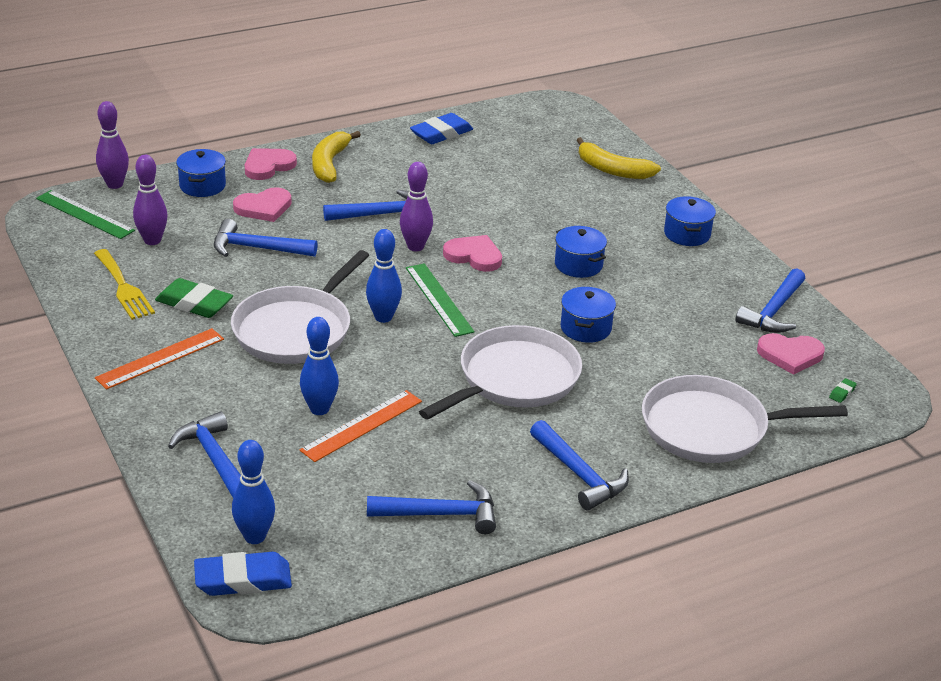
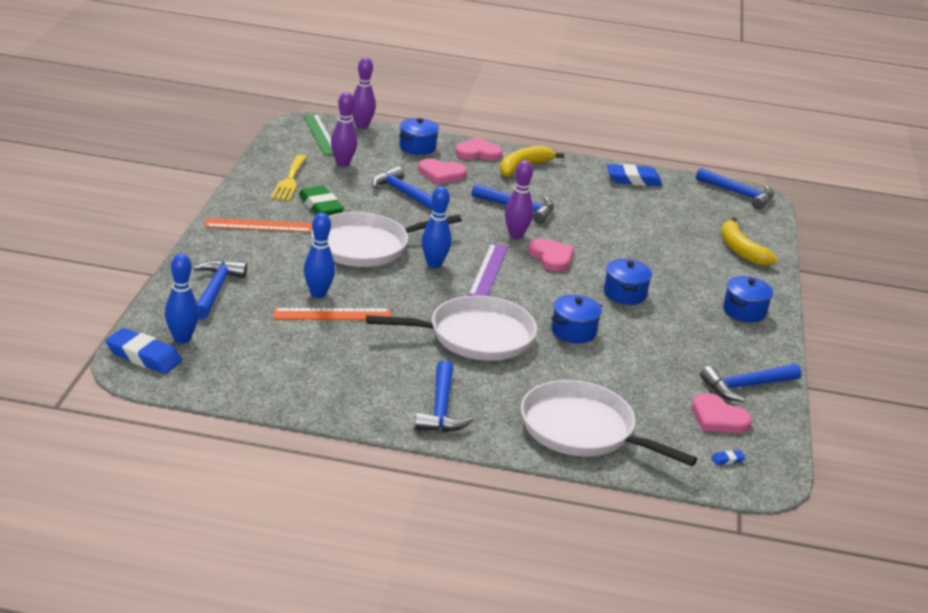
camera: 35 degrees right, 5 degrees down
blue hammer [367,480,496,534] -> blue hammer moved to [696,168,774,209]
green ruler [406,263,475,337] -> purple ruler [468,243,508,296]
green eraser [829,378,857,403] -> blue eraser [711,450,745,465]

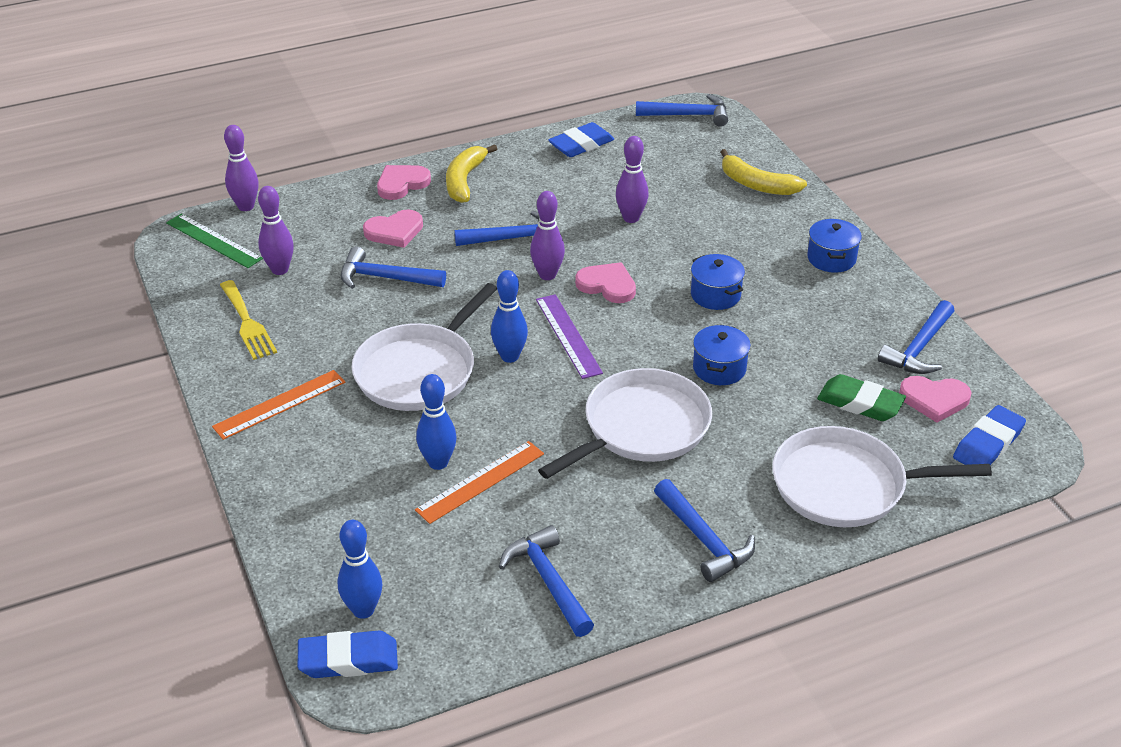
camera: 30 degrees left, 10 degrees up
blue hammer [194,260,247,319] -> blue hammer moved to [499,525,594,637]
green eraser [299,186,344,216] -> green eraser moved to [817,374,906,421]
blue pot [399,118,439,155] -> none
blue eraser [711,450,745,465] -> blue eraser [953,405,1026,465], size x2.42
none -> purple bowling pin [616,136,649,223]

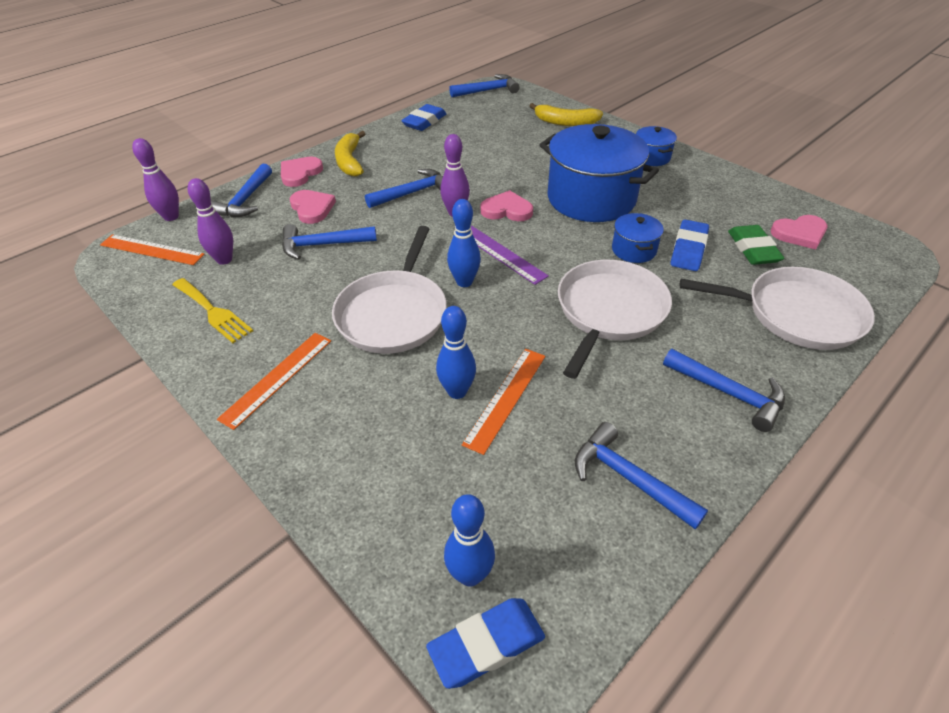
camera: 20 degrees left, 5 degrees up
green ruler [166,214,263,268] -> orange ruler [100,234,205,265]
pink heart [363,209,423,248] -> pink heart turned 75 degrees counterclockwise [289,190,336,224]
purple bowling pin [616,136,649,223] -> none
blue pot [691,254,745,310] -> blue pot [540,124,659,222], size x2.19
white pan [772,426,992,527] -> white pan turned 150 degrees counterclockwise [680,267,875,350]
green eraser [817,374,906,421] -> green eraser turned 75 degrees clockwise [728,225,785,265]
blue hammer [878,300,954,374] -> blue hammer moved to [211,163,272,217]
blue eraser [953,405,1026,465] -> blue eraser moved to [670,220,709,271]

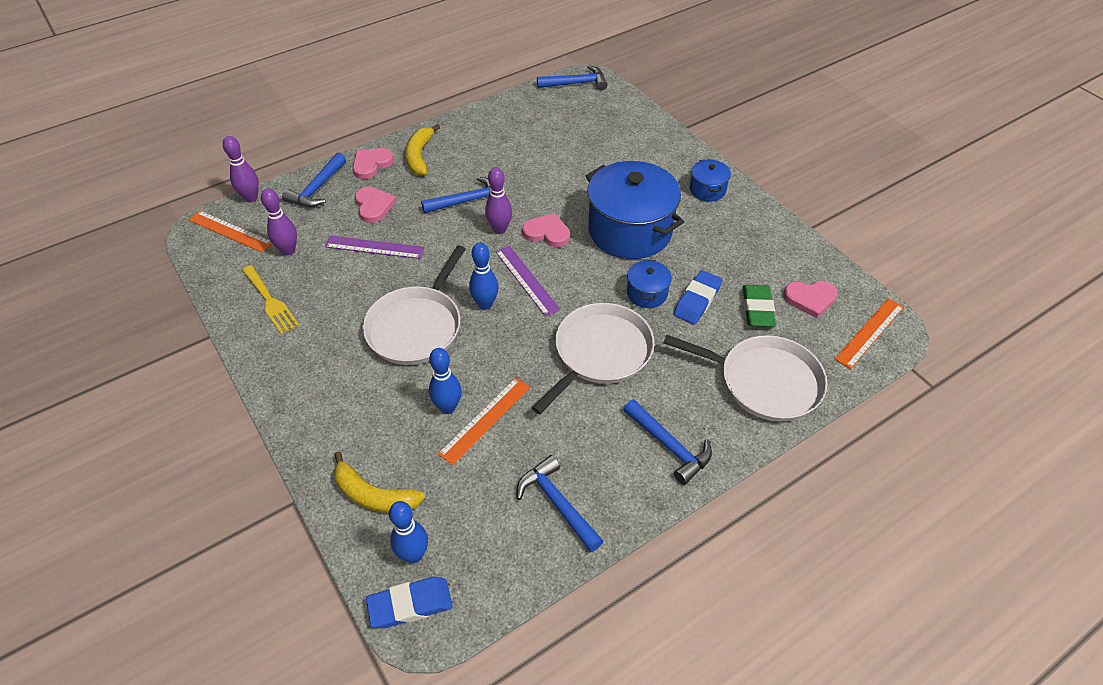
camera: 10 degrees right, 5 degrees up
orange ruler [217,333,331,430] -> orange ruler moved to [835,298,904,369]
blue hammer [282,224,377,260] -> purple ruler [325,236,424,259]
blue eraser [401,104,446,131] -> none
yellow banana [529,103,603,126] -> yellow banana moved to [334,451,425,513]

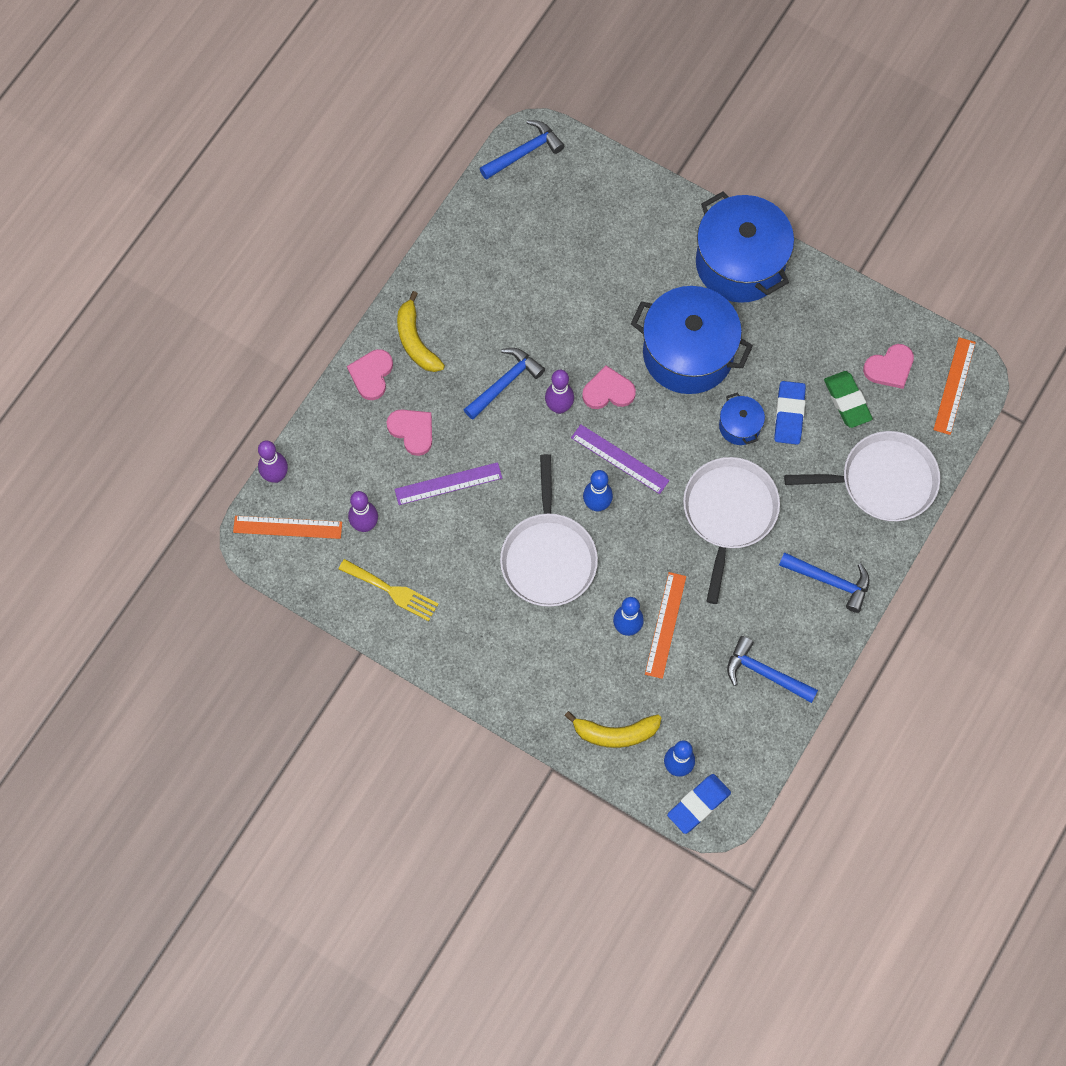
camera: 25 degrees left, 20 degrees up
blue hammer [282,153,346,207] -> none
blue pot [690,159,731,201] -> blue pot [696,192,794,303], size x2.19

